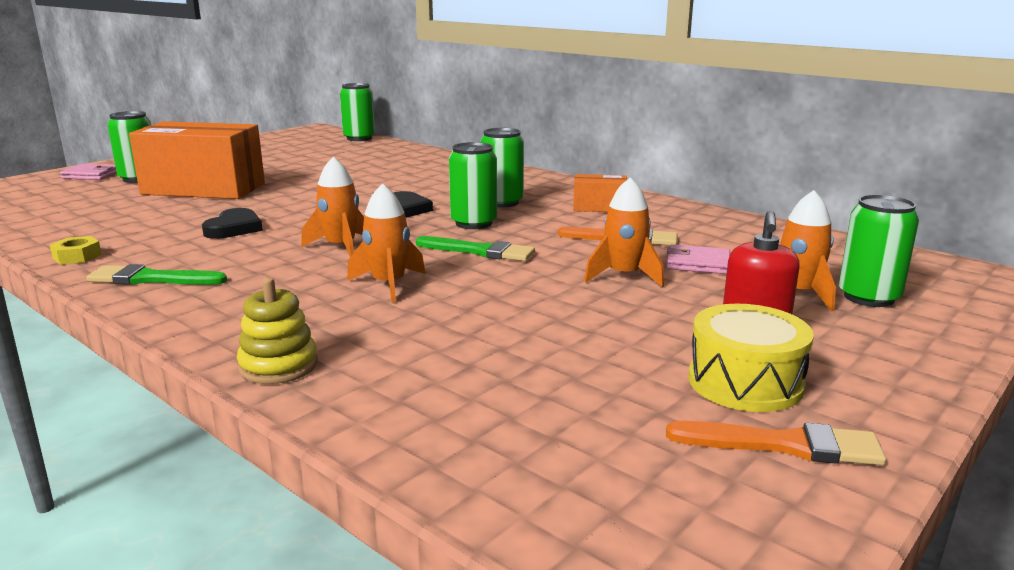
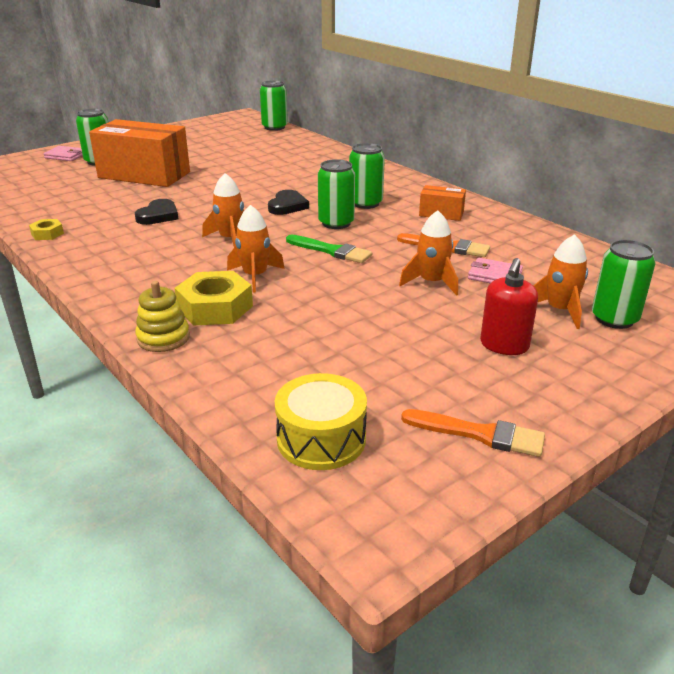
camera: 10 degrees right, 10 degrees up
green brush [86,264,227,285] -> none
yellow drum [688,304,814,412] -> yellow drum moved to [275,373,367,470]
none -> yellow nut [175,271,253,325]

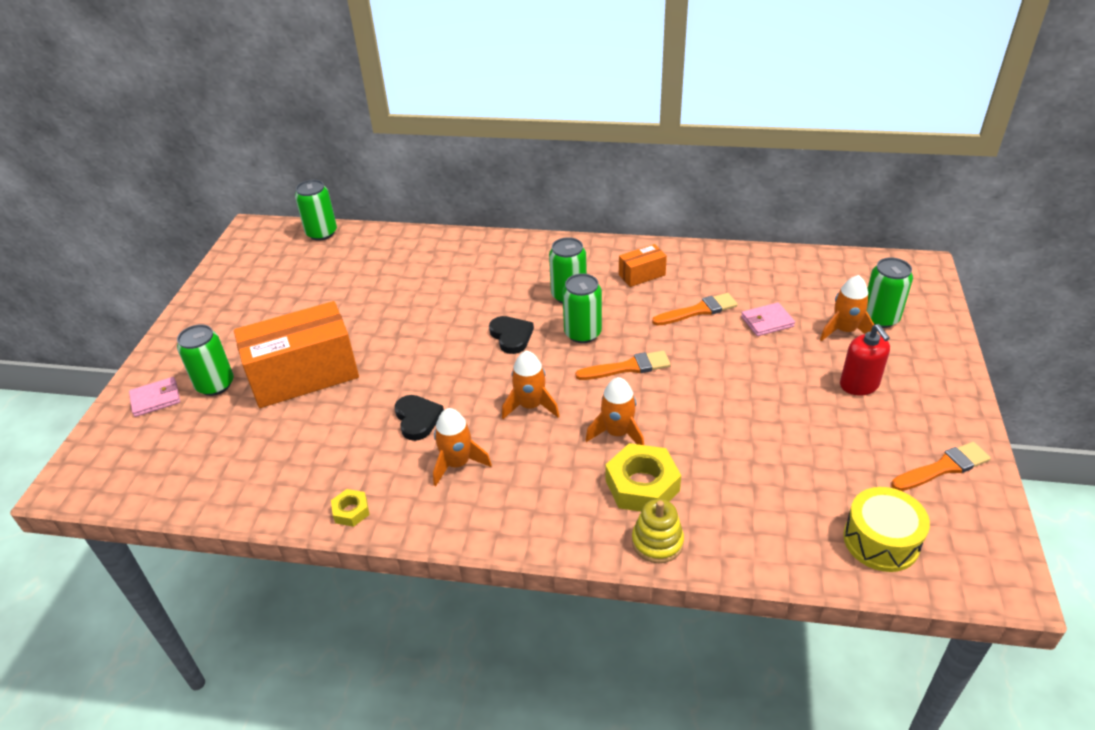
camera: 40 degrees left, 10 degrees up
green brush [286,235,372,263] -> orange brush [575,351,671,380]
orange rocket [399,210,458,296] -> orange rocket moved to [433,408,492,486]

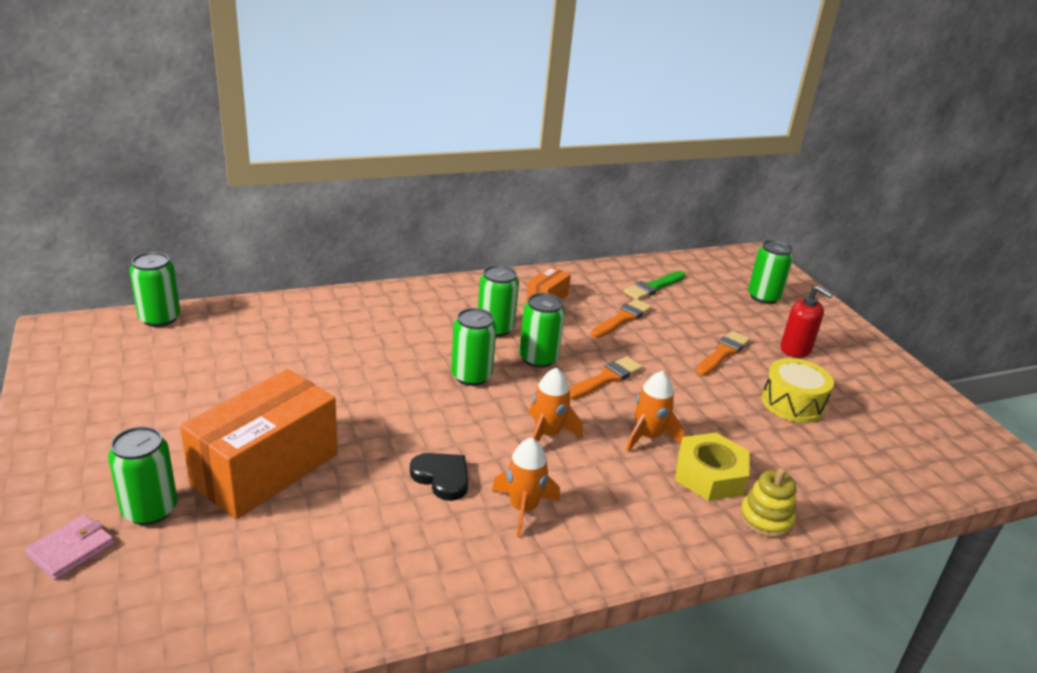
camera: 35 degrees left, 10 degrees down
yellow nut [331,489,370,527] -> none
black heart [489,316,534,354] -> green can [451,308,496,386]
pink wallet [741,302,795,336] -> none
orange rocket [820,275,874,341] -> none
yellow drum [843,487,930,572] -> yellow drum moved to [762,358,834,423]
orange brush [892,442,991,491] -> orange brush moved to [696,331,750,376]
none -> green brush [624,271,685,300]

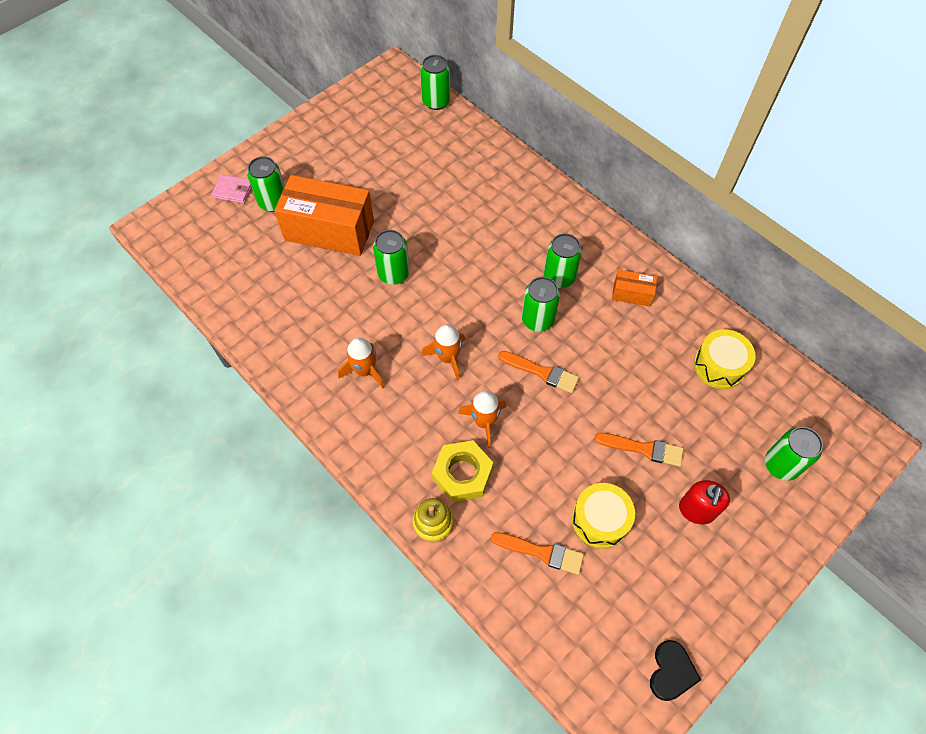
camera: 70 degrees right, 30 degrees up
black heart [410,453,468,501] -> black heart moved to [650,640,701,701]
green can [451,308,496,386] -> green can moved to [373,230,410,285]
orange brush [591,299,652,338] -> orange brush moved to [491,532,584,575]
green brush [624,271,685,300] -> yellow drum [694,329,755,389]

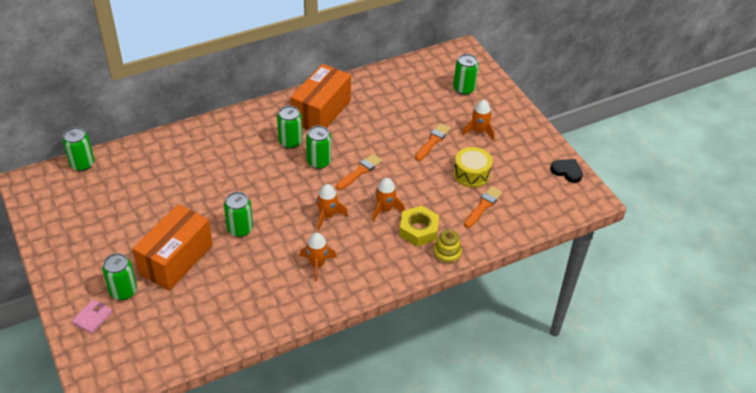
camera: 75 degrees left, 15 degrees down
orange box [612,270,657,307] -> orange box [291,64,351,130], size x2.18
red soap dispenser [679,480,730,524] -> orange rocket [462,100,495,141]
yellow drum [694,329,755,389] -> none

